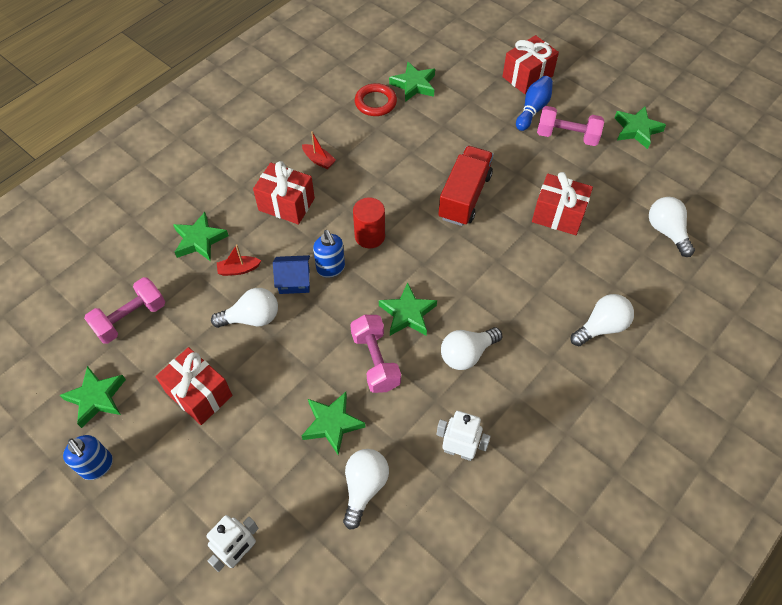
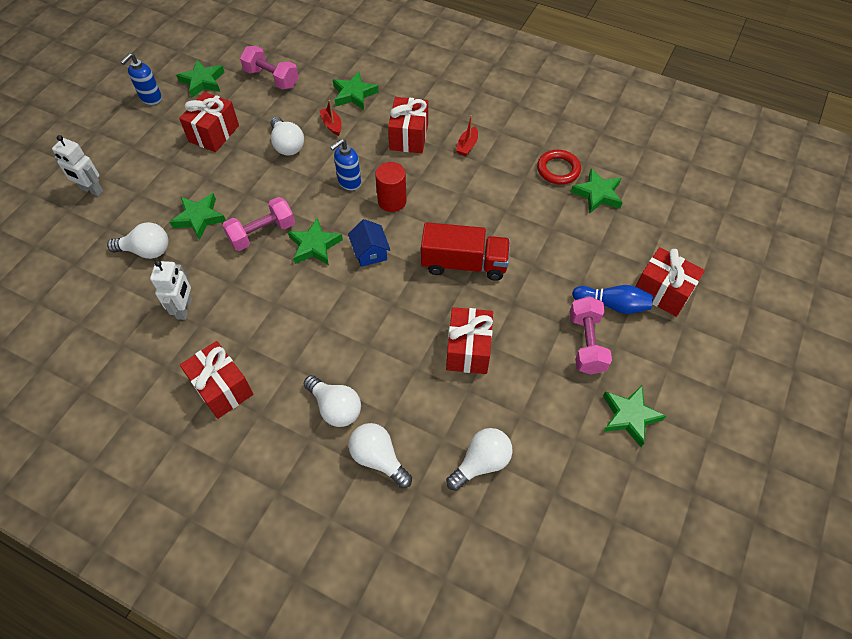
camera: 75 degrees right, 0 degrees up
blue house [273,255,310,294] -> blue house moved to [348,219,390,267]
white light bulb [441,327,502,370] -> white light bulb moved to [349,423,412,488]
none -> red gift [180,341,253,419]

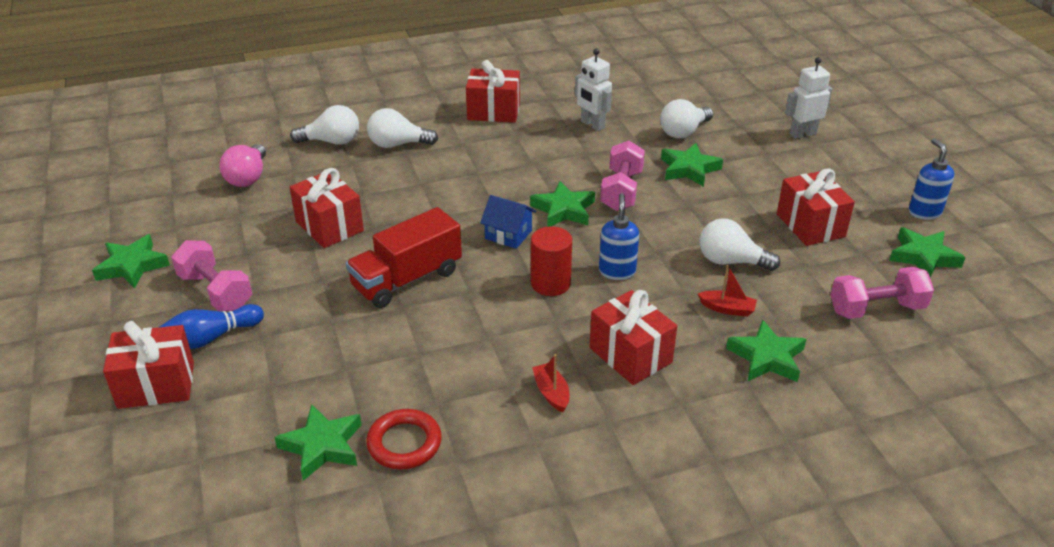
camera: 135 degrees right, 20 degrees down
white light bulb [446,428,513,491] -> pink light bulb [219,144,266,187]

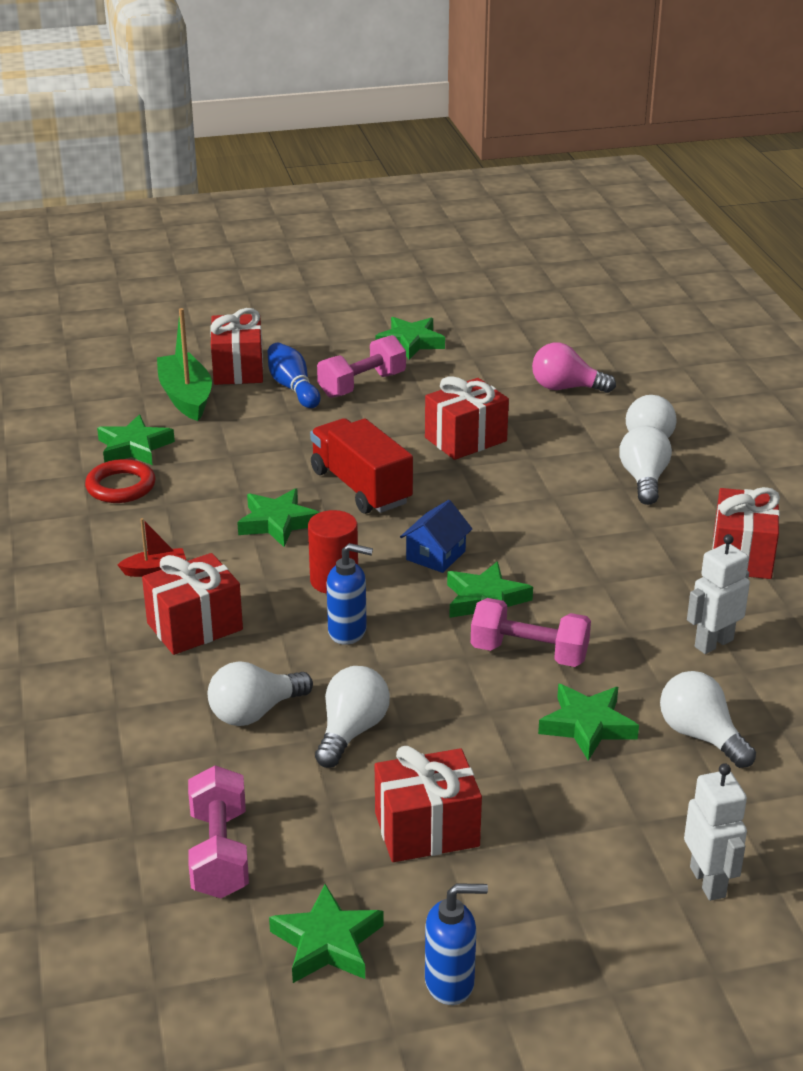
camera: 95 degrees right, 5 degrees down
red boat [698,265,757,317] -> white light bulb [208,662,313,726]
green star [726,320,806,382] -> green star moved to [237,488,320,547]
none -> green boat [157,308,212,421]

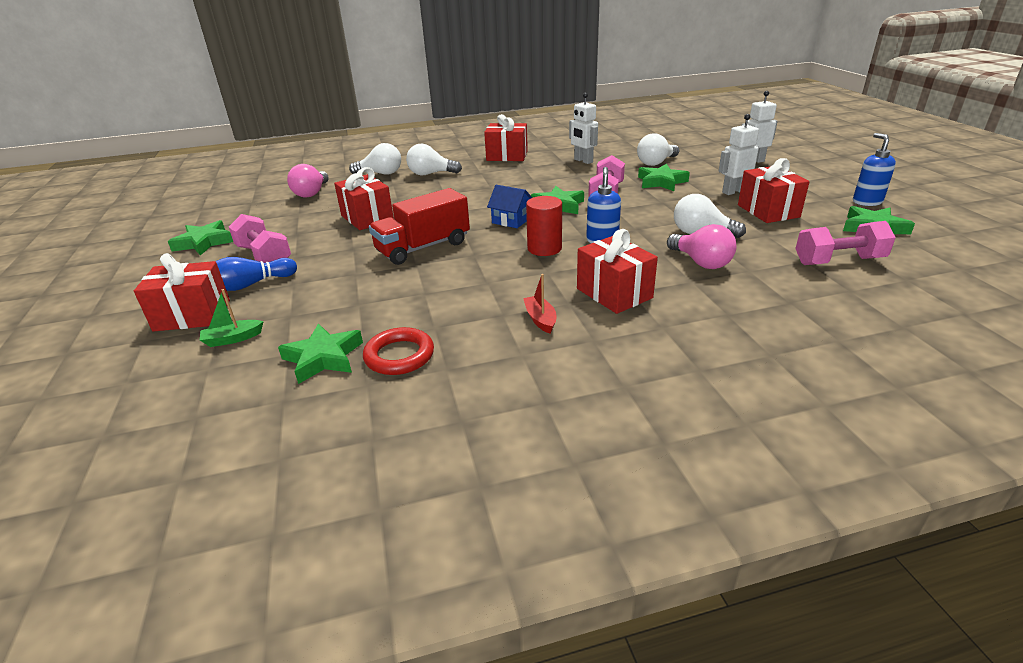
camera: 90 degrees left, 0 degrees up
green boat [157,308,212,421] -> green boat [200,289,264,347], size x0.52
white light bulb [208,662,313,726] -> pink light bulb [667,224,737,269]
green star [237,488,320,547] -> none
none -> white robot [718,114,759,195]

